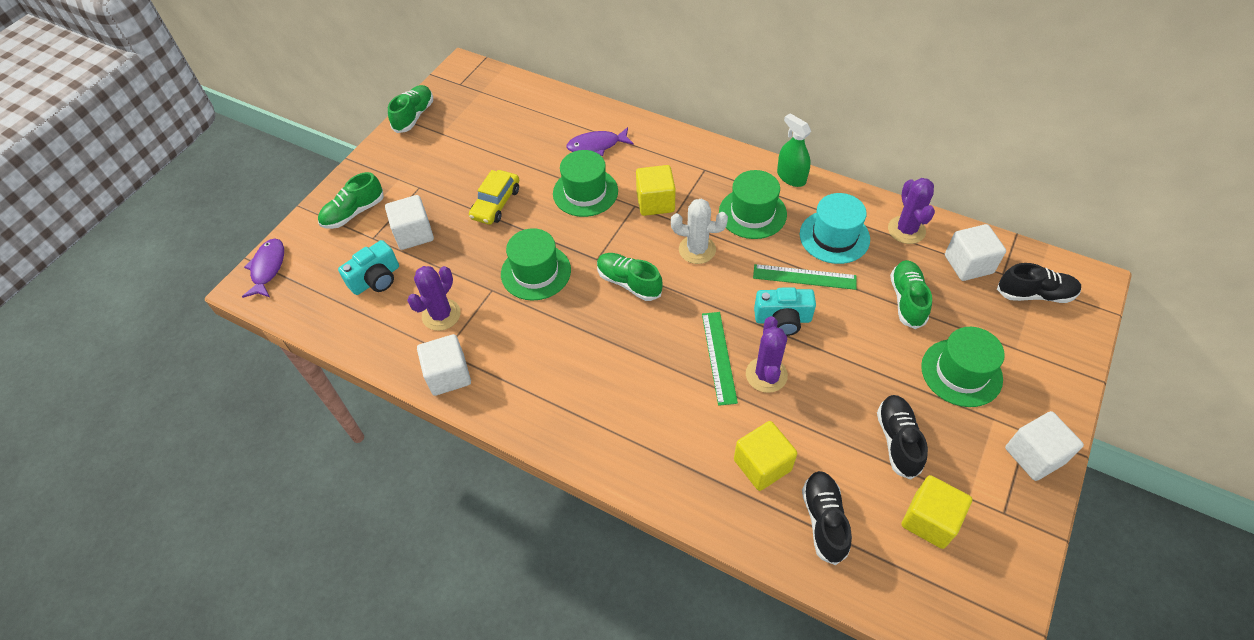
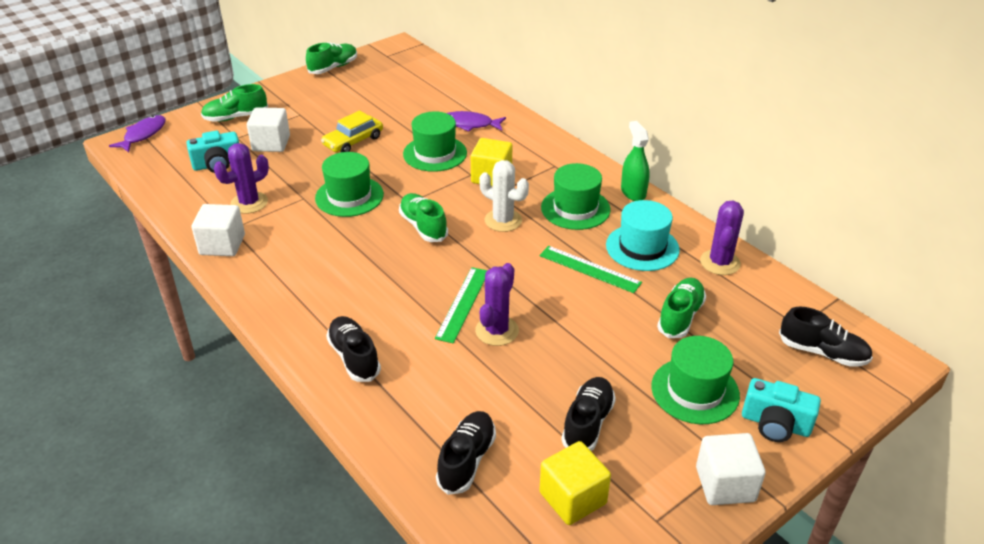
camera: 20 degrees right, 15 degrees down
yellow cube [734,421,797,491] -> none
turquoise camera [754,287,816,336] -> turquoise camera moved to [742,378,821,442]
white cube [945,224,1006,281] -> none
none -> black shoe [326,316,381,382]

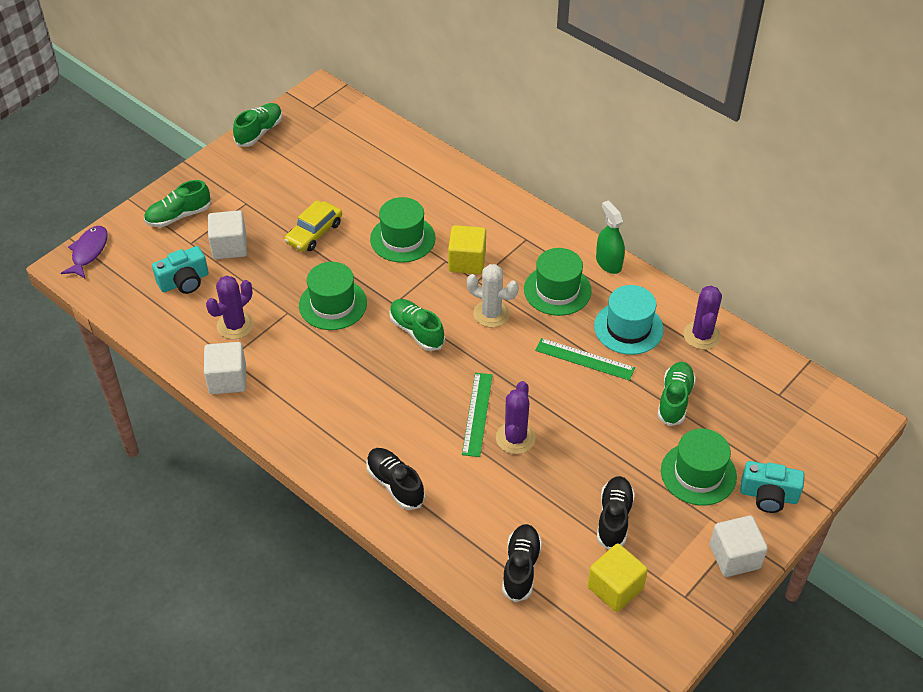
camera: 10 degrees left, 10 degrees up
purple fish [447,111,506,132] -> none
black shoe [779,306,873,367] -> none

